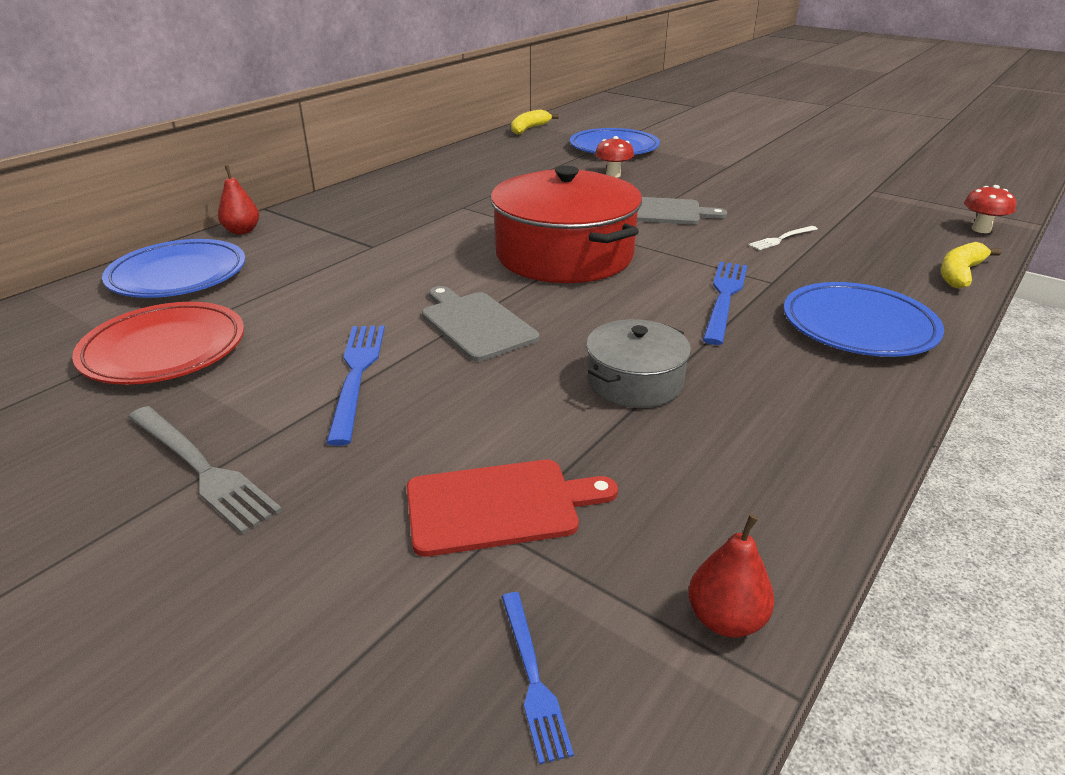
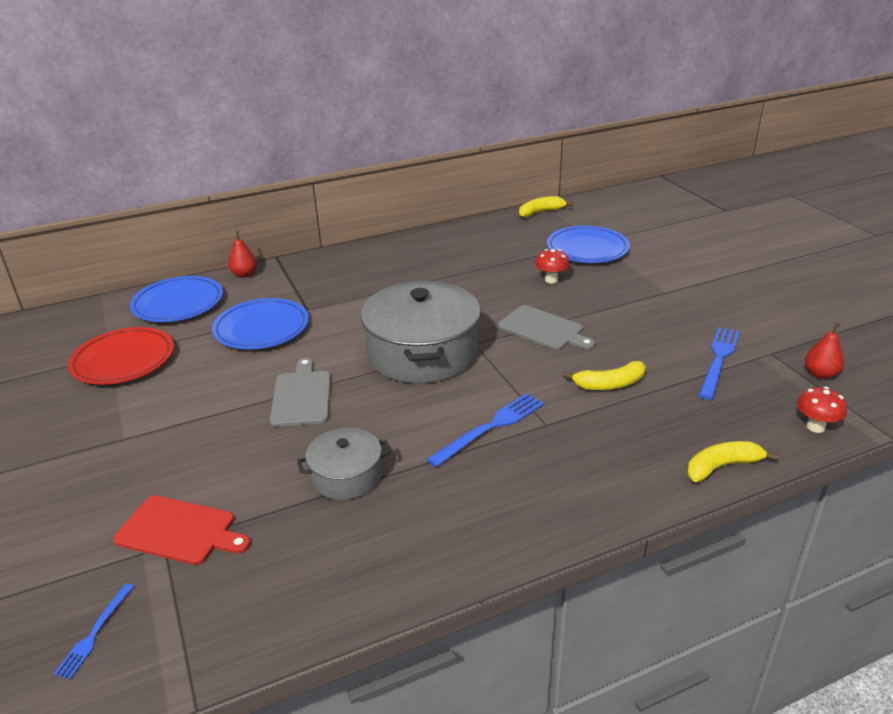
camera: 30 degrees right, 0 degrees up
grey fork [128,406,282,534] -> none
blue fork [326,326,385,446] -> blue fork moved to [698,327,740,400]
red pot [490,166,642,283] -> grey pot [360,281,481,383]
red pear [689,514,775,638] -> red pear moved to [805,323,844,379]
white fork [748,226,818,250] -> yellow banana [563,361,646,390]
blue plate [784,282,944,357] -> blue plate moved to [212,298,309,350]

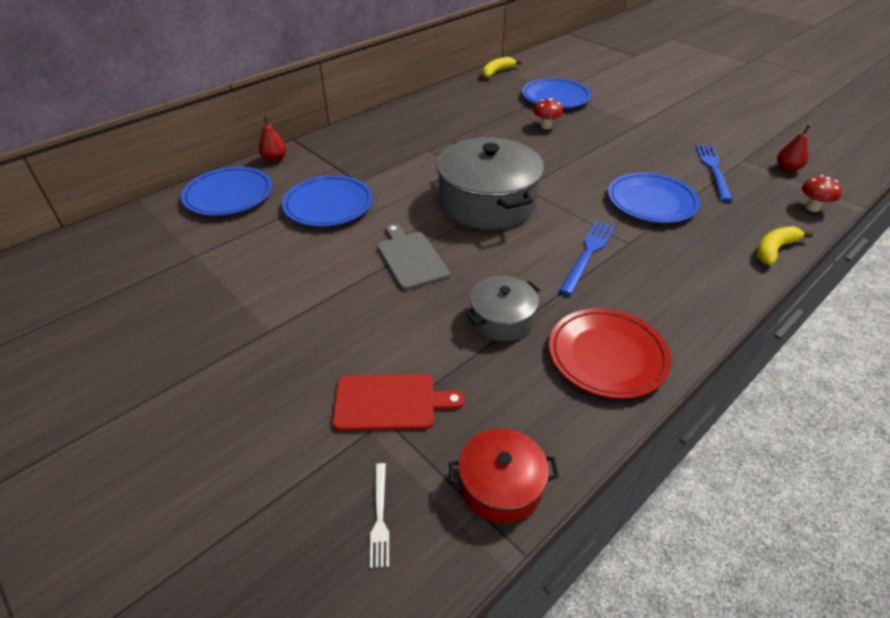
camera: 20 degrees left, 10 degrees up
blue fork [54,584,134,679] -> white fork [370,463,389,568]
red plate [68,327,174,385] -> red plate moved to [549,308,671,399]
grey cutting board [498,305,595,350] -> none
yellow banana [563,361,646,390] -> blue plate [608,172,700,223]
none -> red pot [449,428,559,524]

